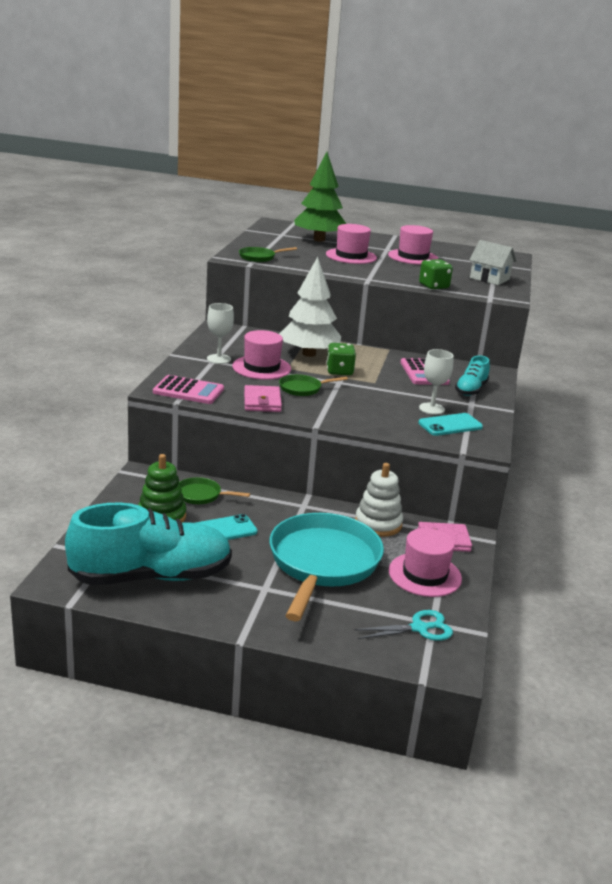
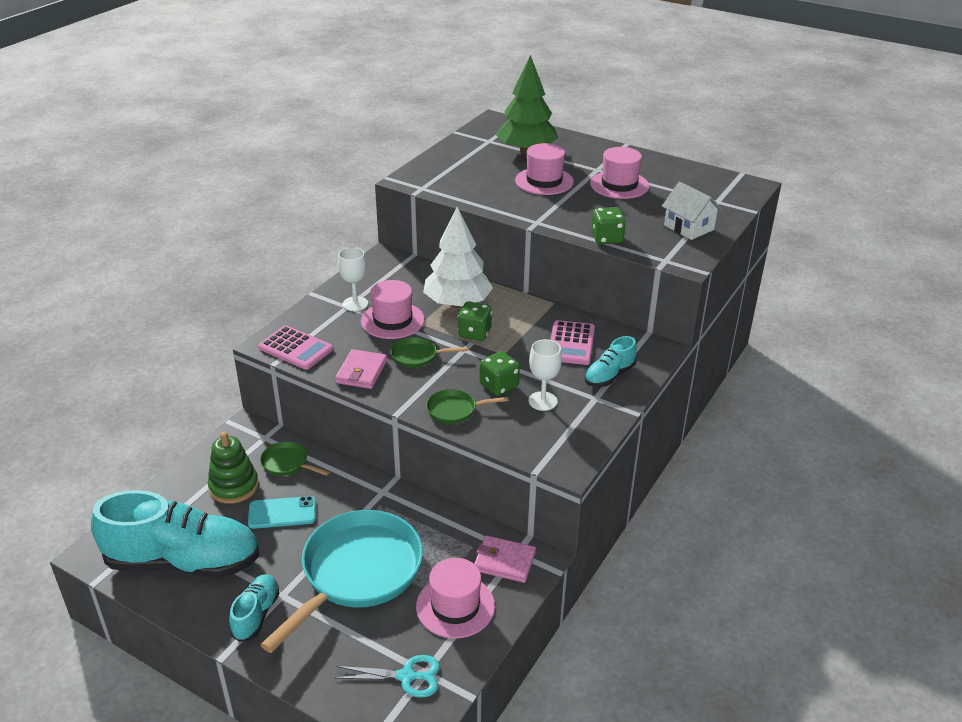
camera: 20 degrees right, 10 degrees up
green pan [239,247,297,262] -> green pan moved to [426,389,508,424]
white stacking toy [355,463,403,537] -> none
turquoise phone [418,413,483,436] -> none
none -> turquoise shoe [229,574,280,642]
none -> green dice [479,351,520,396]

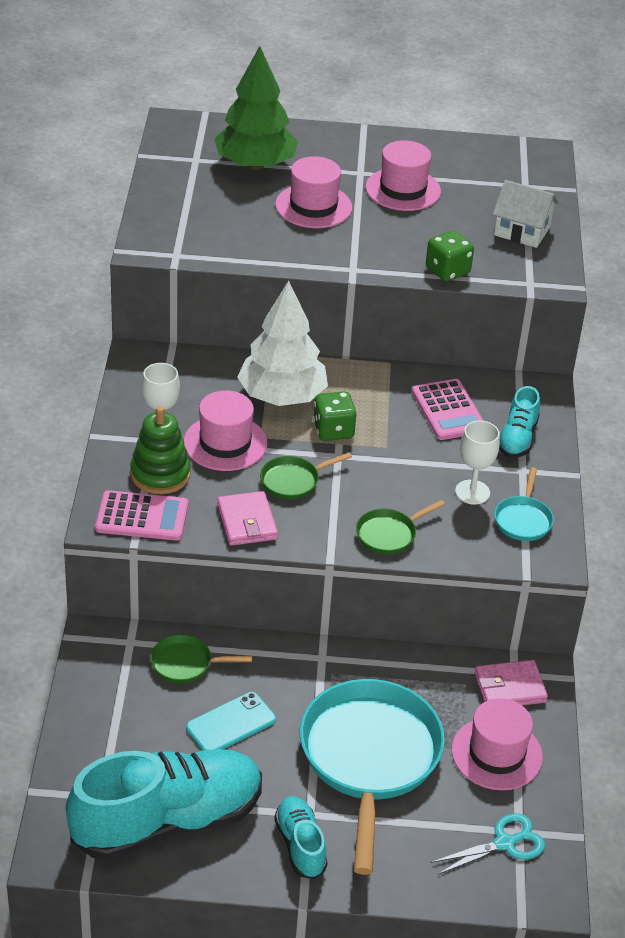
camera: 30 degrees left, 5 degrees up
green stacking toy [208,432,259,504] -> green stacking toy moved to [130,406,191,494]
green dice [479,351,520,396] -> none
none -> turquoise pan [494,467,554,541]

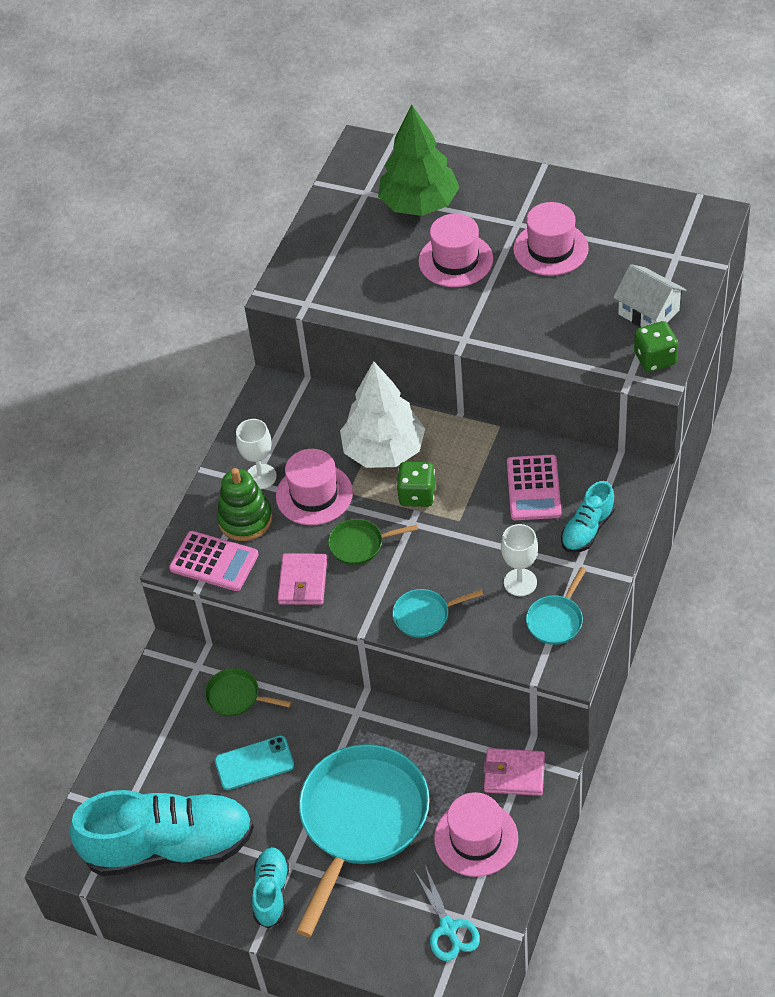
camera: 25 degrees right, 10 degrees up
green pan [356,500,445,555] -> turquoise pan [392,589,484,638]
green dice [426,230,474,282] -> green dice moved to [634,321,678,372]
turquoise scissors [431,813,545,875] -> turquoise scissors turned 75 degrees clockwise [413,865,480,961]

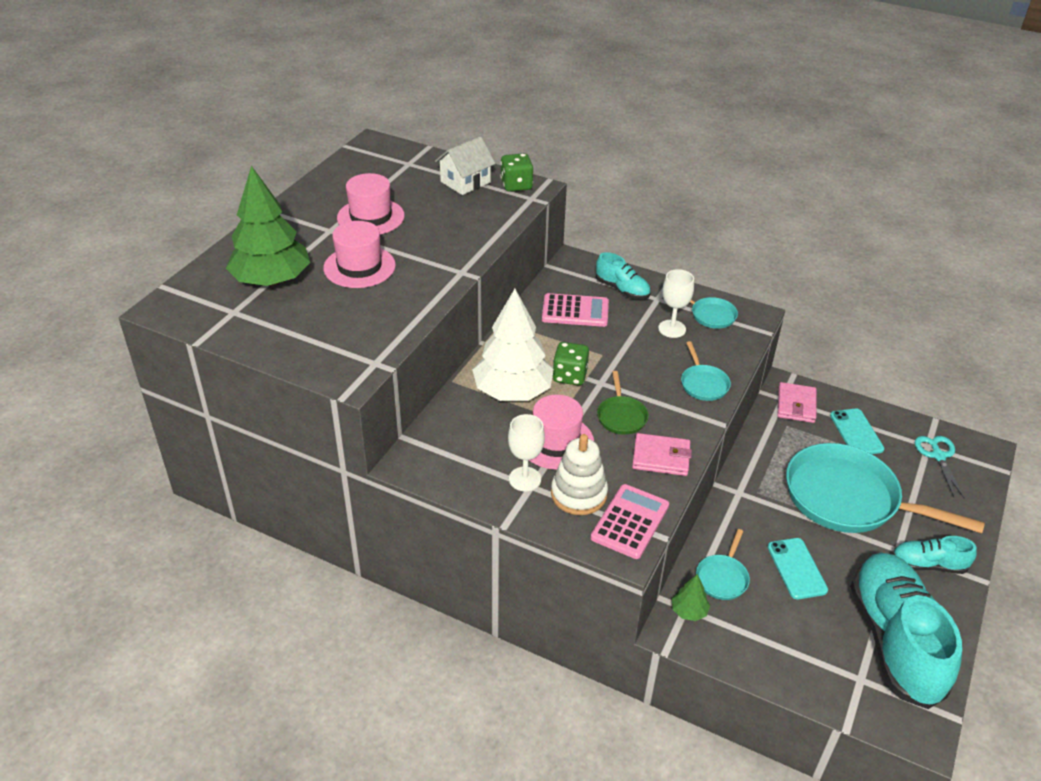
camera: 90 degrees left, 10 degrees down
green pan [205,668,292,716] -> turquoise pan [696,529,750,600]
green stacking toy [217,468,273,541] -> white stacking toy [551,434,608,515]
turquoise scissors [413,865,480,961] -> turquoise scissors turned 75 degrees counterclockwise [915,436,964,498]
pink hat [434,792,518,877] -> turquoise phone [830,409,884,454]
none -> green tree [672,574,710,621]

